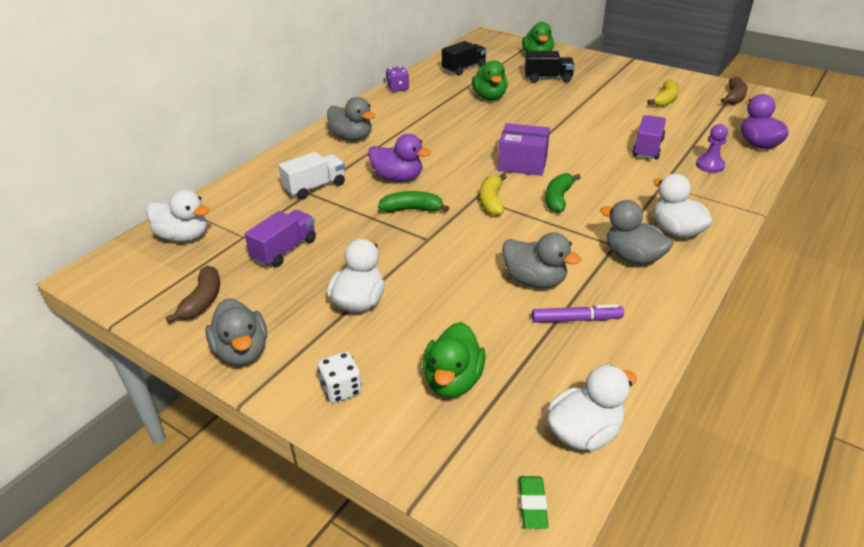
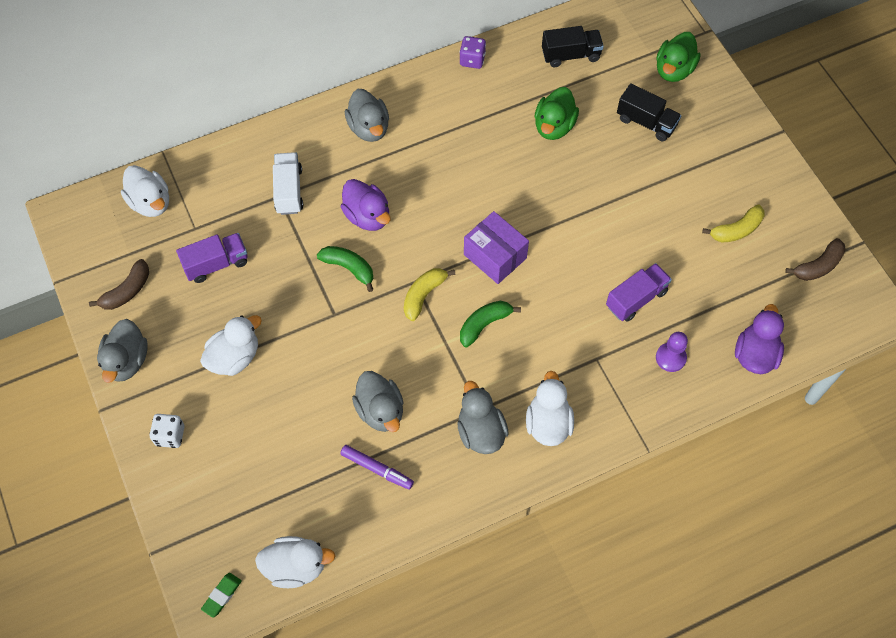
camera: 30 degrees right, 25 degrees up
white truck [278,152,345,199] -> white truck turned 90 degrees counterclockwise [273,152,303,215]
green duck [423,322,486,397] -> none

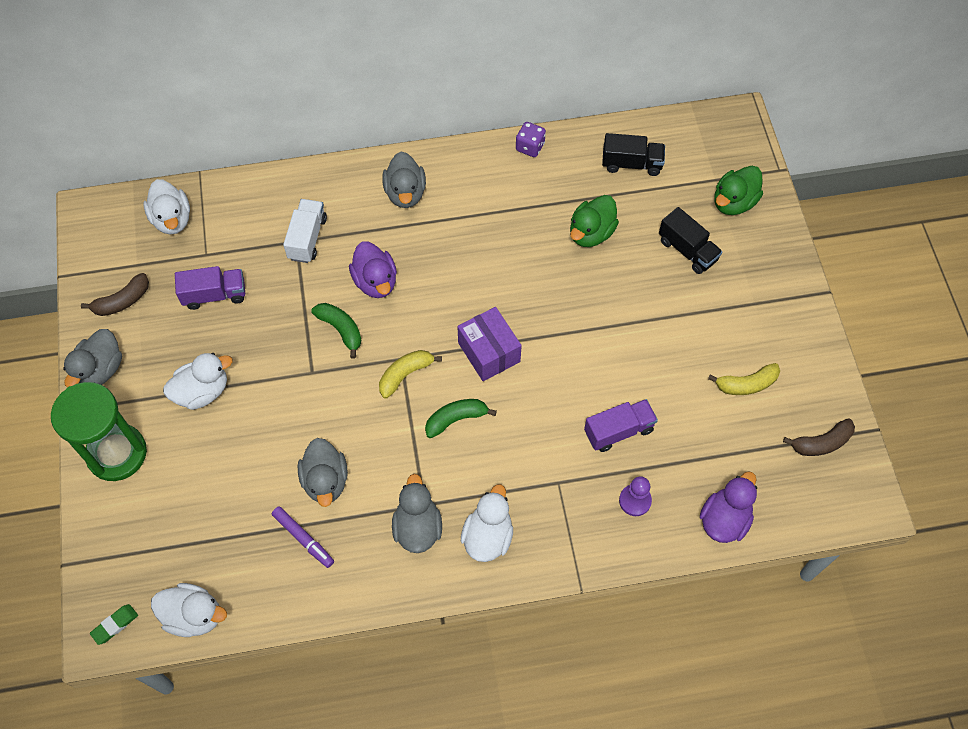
camera: 15 degrees right, 0 degrees up
white dice [149,414,185,448] -> green hourglass [51,382,147,481]

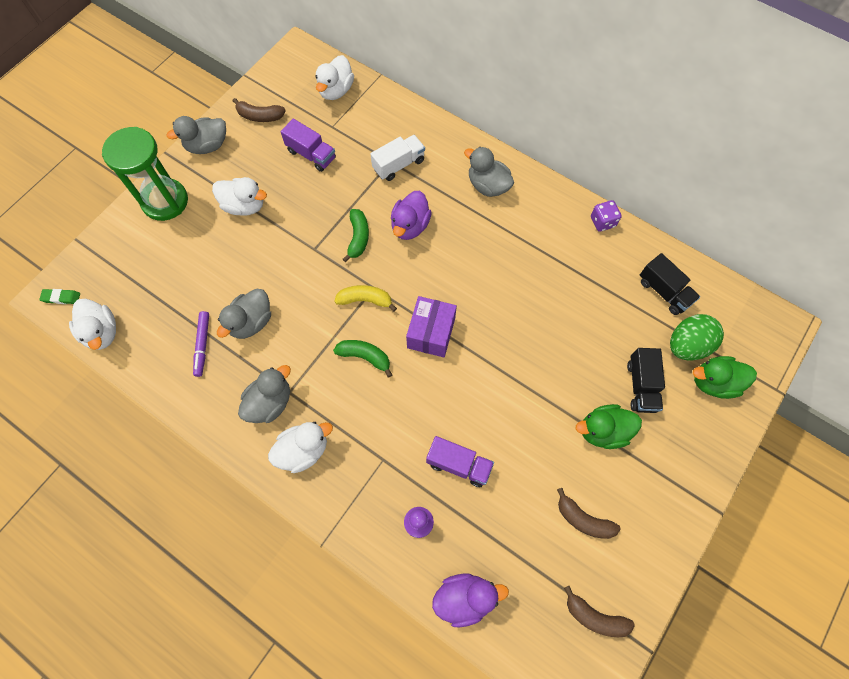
camera: 45 degrees right, 5 degrees up
grey duck [382,151,426,208] -> grey duck turned 90 degrees clockwise [464,147,514,197]
green duck [570,195,619,247] -> green duck moved to [575,404,642,449]
yellow banana [708,363,780,395] -> brown banana [557,488,621,539]
none -> green egg [670,314,724,361]

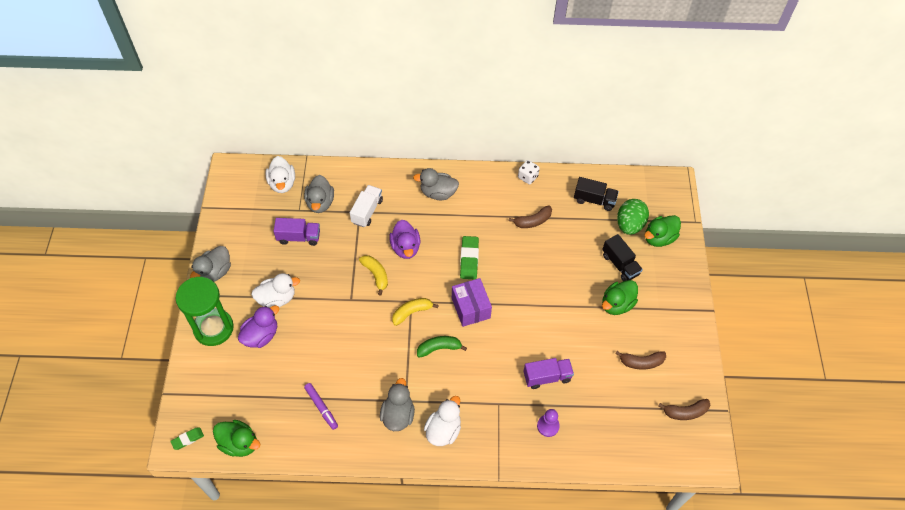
camera: 35 degrees left, 10 degrees down
white duck [69,299,116,350] -> green duck [213,420,260,457]
grey duck [217,289,271,339] -> grey duck moved to [304,175,334,213]
brown banana [233,98,286,122] -> brown banana moved to [509,205,552,228]
green banana [343,209,369,262] -> yellow banana [359,255,388,296]
purple duck [432,573,509,627] -> purple duck moved to [238,305,279,348]
purple dice [591,200,622,232] -> white dice [518,160,540,185]
none -> green eraser [460,236,479,280]

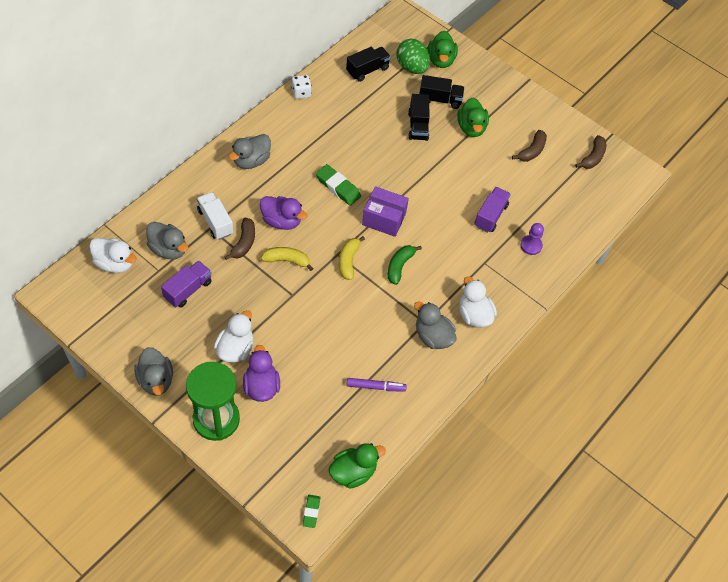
camera: 55 degrees left, 0 degrees up
brown banana [509,205,552,228] -> brown banana moved to [225,218,255,260]
none -> black truck [408,94,430,141]

